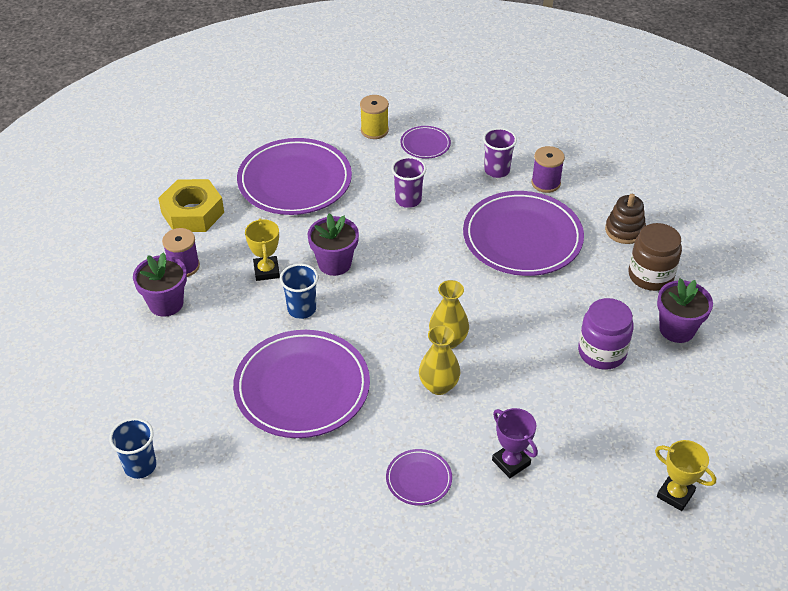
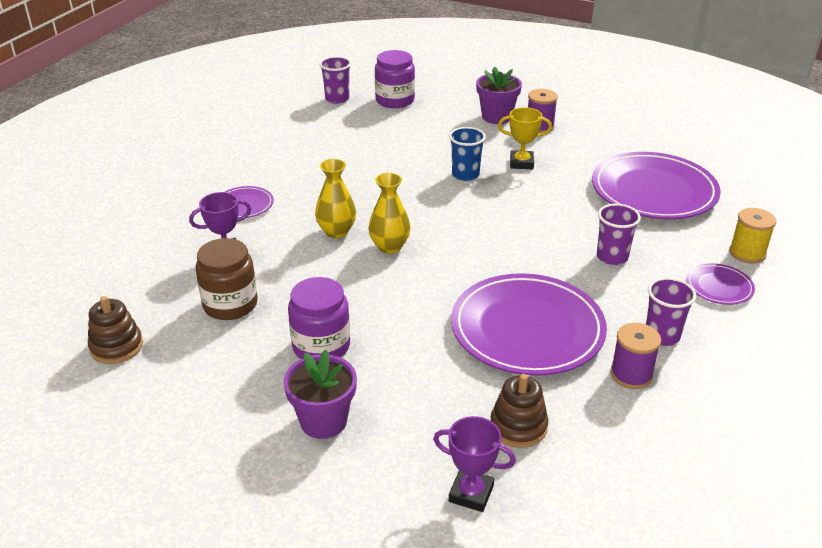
camera: 105 degrees right, 10 degrees down
blue cup [109,418,157,479] -> purple cup [319,56,351,104]
yellow nut [158,179,224,232] -> none
purple plate [233,330,370,438] -> none
purple flower pot [308,213,359,276] -> none
brown jar [629,223,682,291] -> brown jar moved to [195,238,258,320]
yellow trophy [655,440,716,511] -> brown stacking toy [88,296,143,364]
none -> purple jar [375,50,415,108]
none -> purple trophy [433,416,516,512]

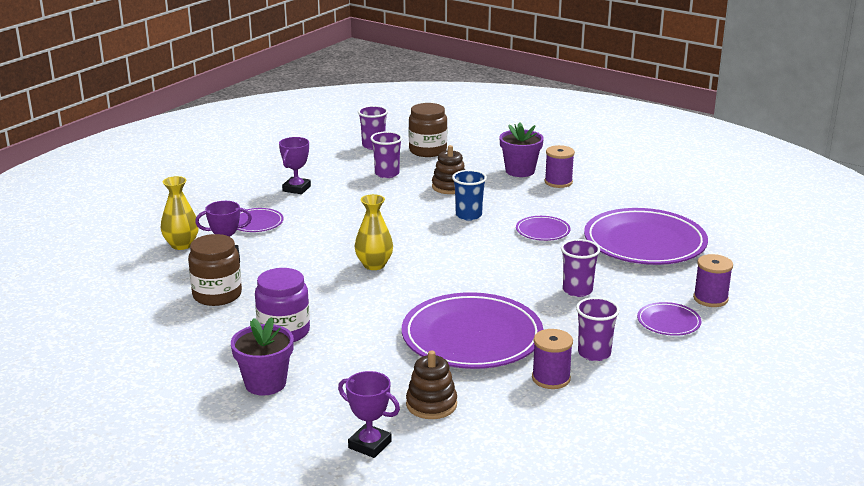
camera: 10 degrees right, 10 degrees down
brown stacking toy [88,296,143,364] -> brown stacking toy moved to [432,145,465,194]
yellow vase [315,159,356,238] -> yellow vase moved to [161,176,199,250]
purple jar [375,50,415,108] -> brown jar [409,103,447,157]
yellow trophy [498,107,552,169] -> none
yellow spool [729,208,776,264] -> purple spool [693,254,733,307]
none -> purple trophy [279,137,311,194]
none -> purple cup [370,131,403,178]
none -> purple plate [516,216,571,241]

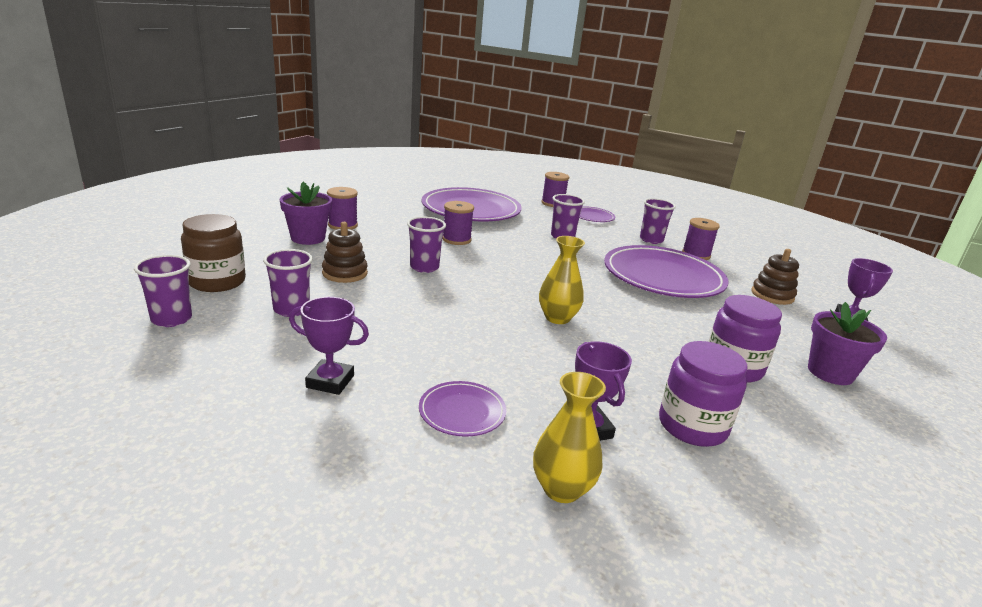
camera: 100 degrees left, 0 degrees up
brown jar [188,234,242,306] -> purple jar [659,341,748,447]
blue cup [452,170,487,221] -> purple cup [407,217,446,273]
purple plate [516,216,571,241] -> purple spool [442,201,474,245]

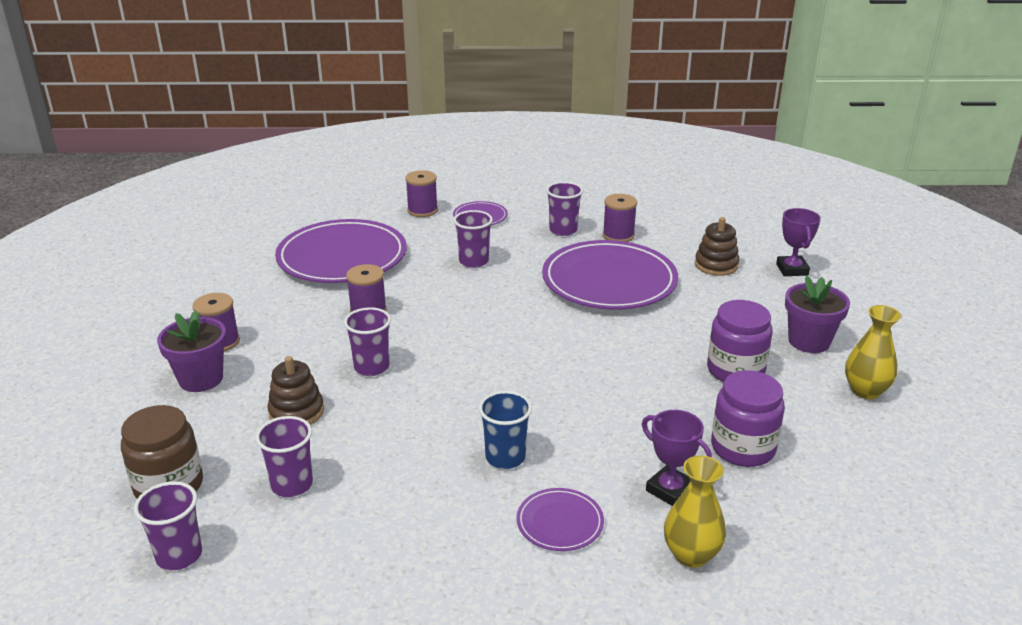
camera: 25 degrees left, 5 degrees up
purple trophy [289,297,369,395] -> none
yellow vase [539,236,585,324] -> yellow vase moved to [845,305,902,399]
none -> blue cup [479,391,532,469]

